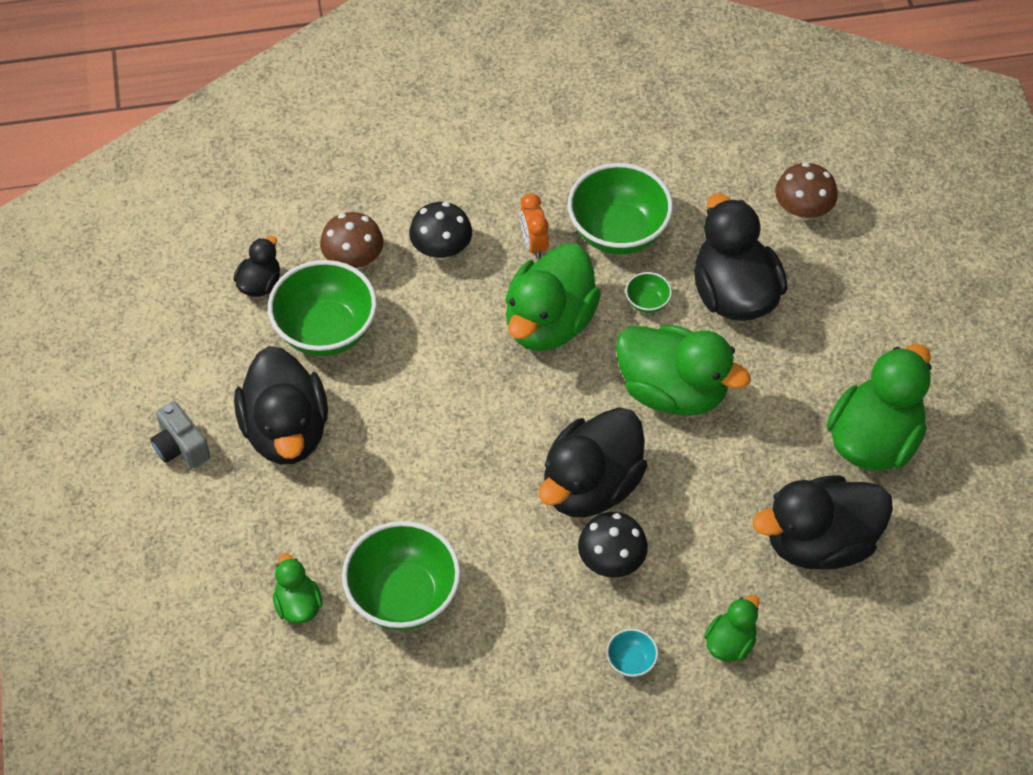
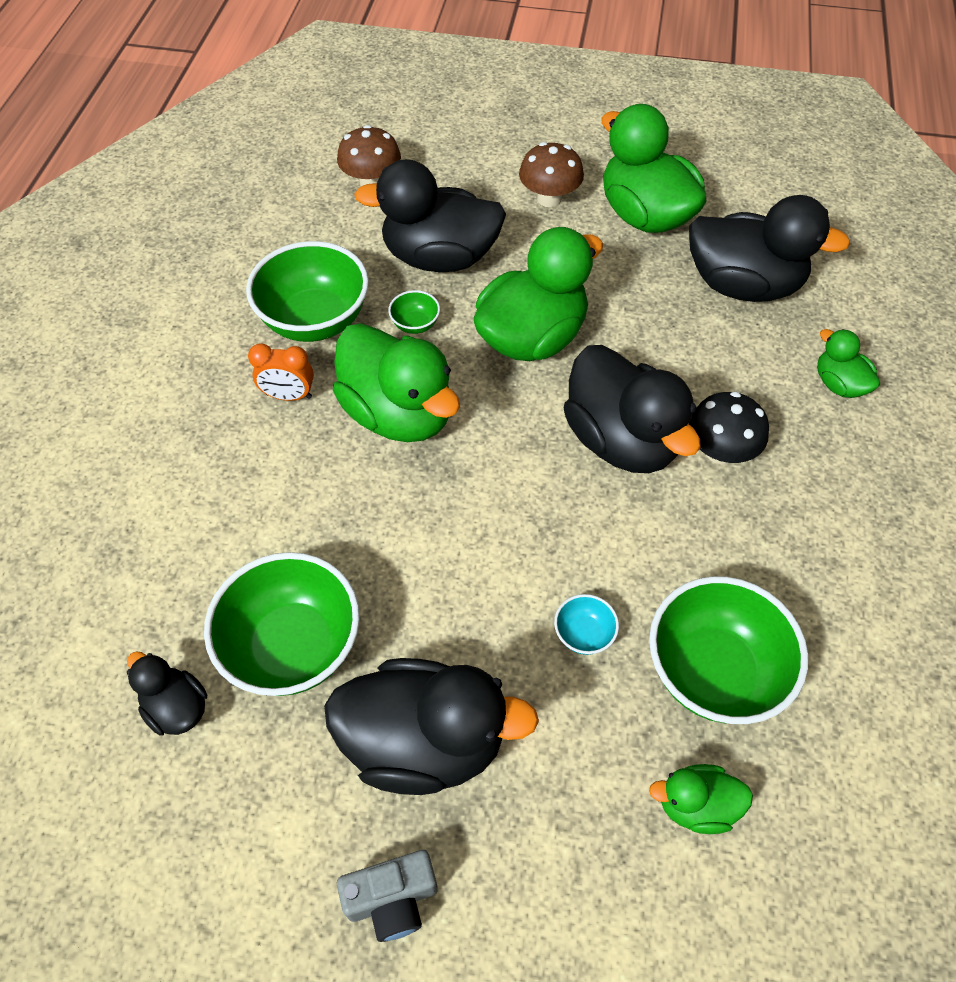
camera: 70 degrees left, 0 degrees up
brown mushroom [320,212,383,269] -> brown mushroom moved to [519,142,584,207]
black mushroom [409,202,472,260] -> none
turquoise bowl [606,629,658,677] -> turquoise bowl moved to [554,594,619,655]
black duck [753,475,893,569] -> black duck turned 75 degrees counterclockwise [689,195,850,302]

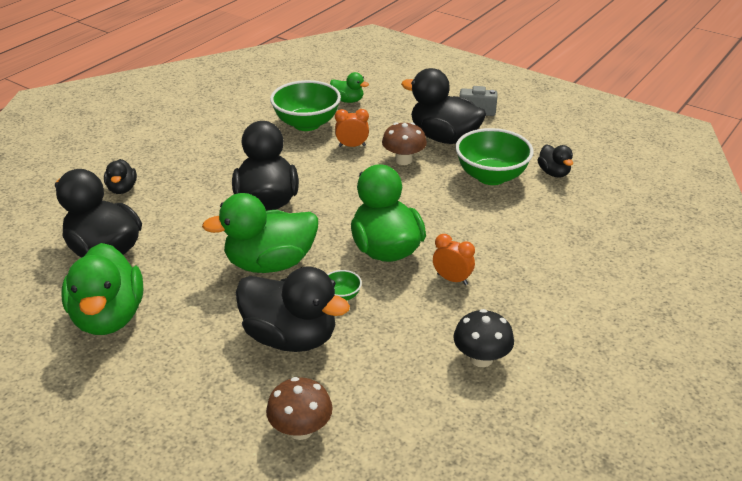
camera: 155 degrees left, 20 degrees down
green bowl [246,241,369,342] -> none
brown mushroom [519,142,584,207] -> brown mushroom moved to [382,122,427,165]
turquoise bowl [554,594,619,655] -> orange clock [335,109,369,147]
black mushroom [689,391,769,464] -> black mushroom moved to [453,309,514,367]
green duck [817,329,880,398] -> black duck [104,159,137,194]

